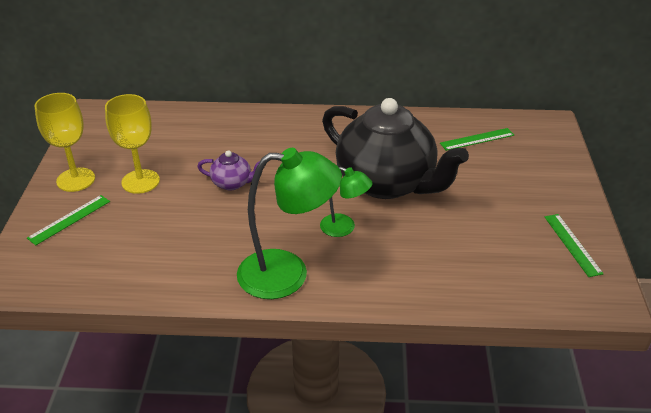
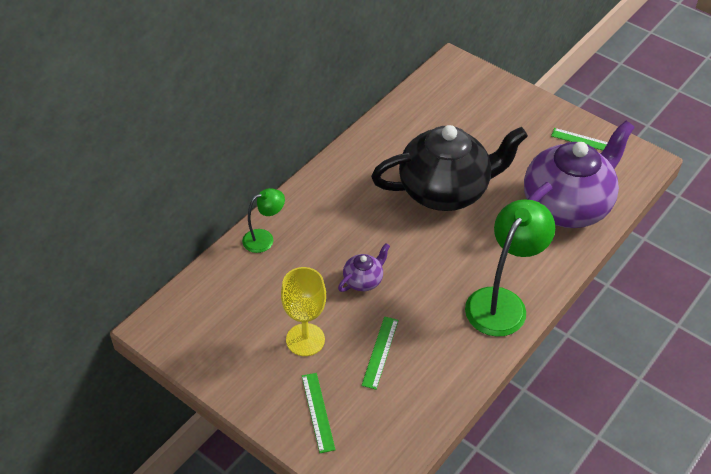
camera: 55 degrees left, 10 degrees up
yellow goblet [34,93,95,192] -> none
green lamp [320,167,373,237] -> green lamp moved to [242,188,285,253]
green ruler [440,128,514,151] -> green ruler moved to [361,316,399,390]
none -> purple teapot [524,120,635,228]

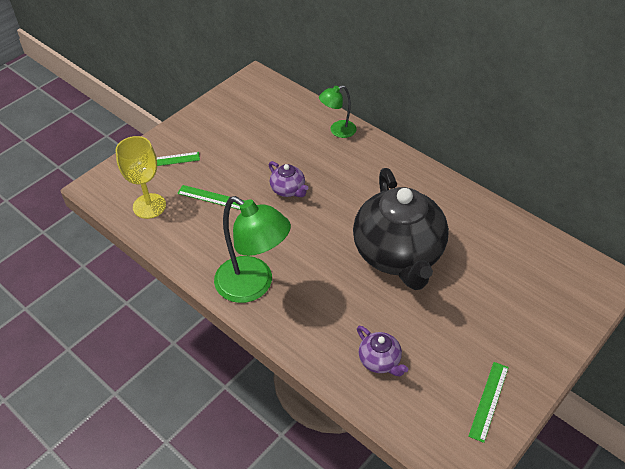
camera: 95 degrees right, 0 degrees up
green lamp [242,188,285,253] -> green lamp turned 90 degrees clockwise [319,85,357,138]
yellow goblet [281,267,326,356] -> yellow goblet moved to [116,136,166,219]
purple teapot [524,120,635,228] -> purple teapot [357,326,408,376], size x0.41

